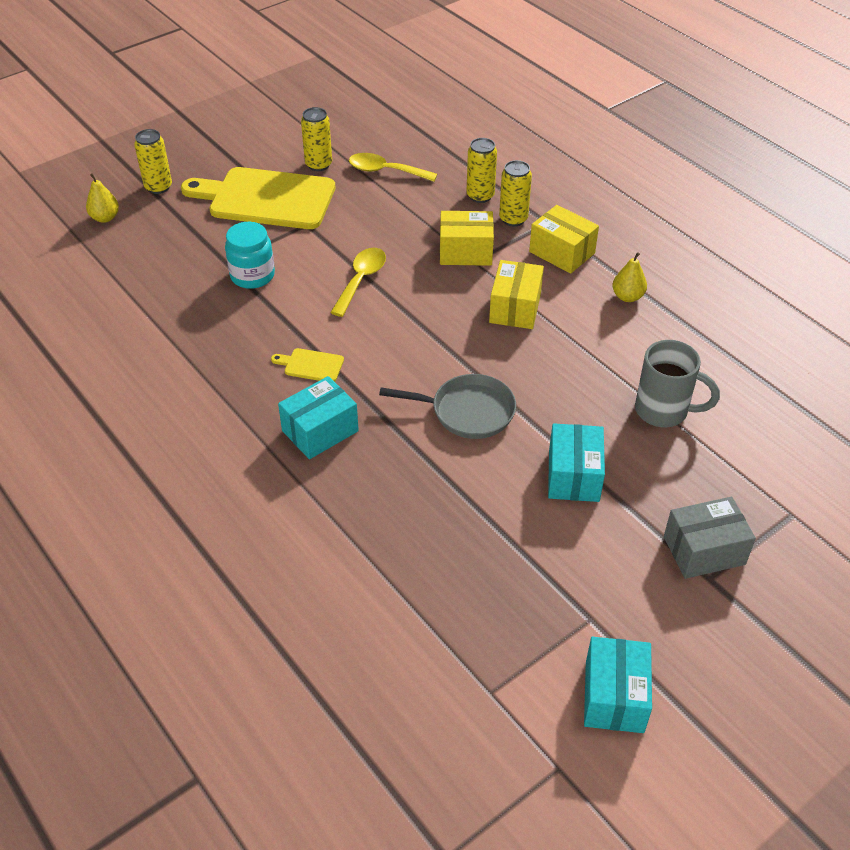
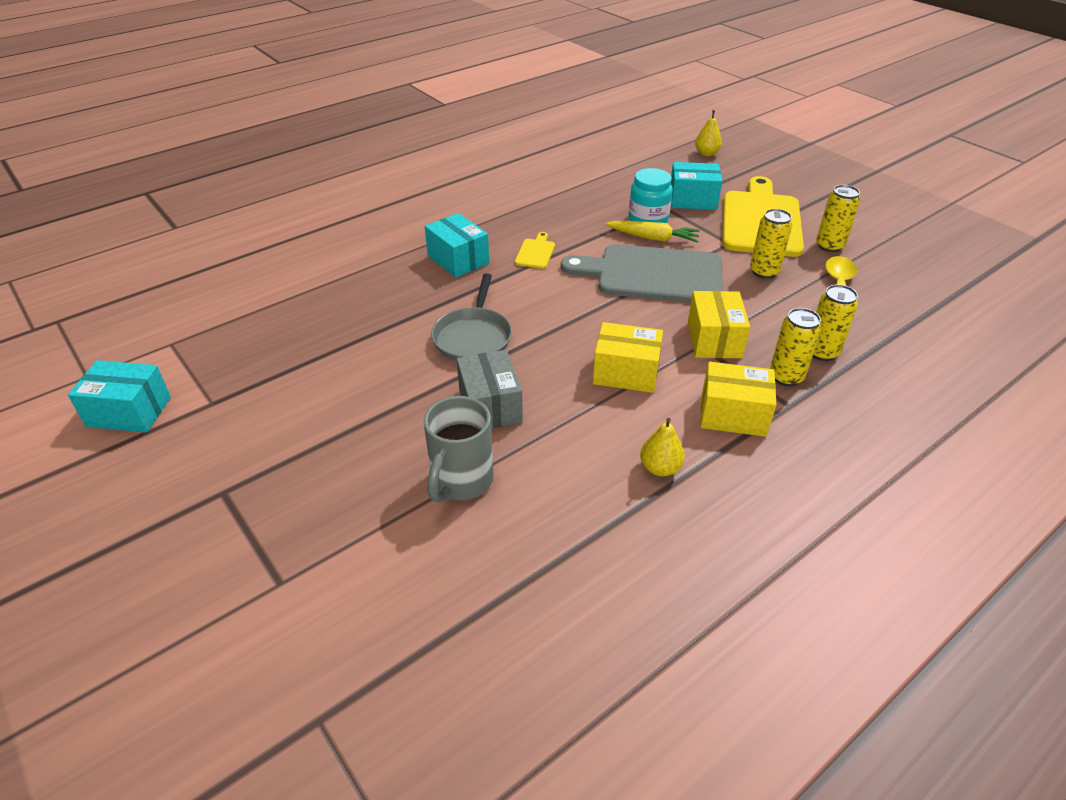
camera: 90 degrees right, 5 degrees down
yellow can [134,129,172,194] -> yellow can moved to [750,209,792,279]
yellow spoon [330,248,386,317] -> grey cutting board [561,244,723,303]
yellow box [529,205,599,274] -> yellow box turned 60 degrees clockwise [700,362,776,437]
turquoise box [548,423,605,502] -> turquoise box moved to [671,162,722,210]
grey box [664,497,756,579] -> grey box moved to [457,350,523,428]
none -> yellow carrot [605,221,700,243]

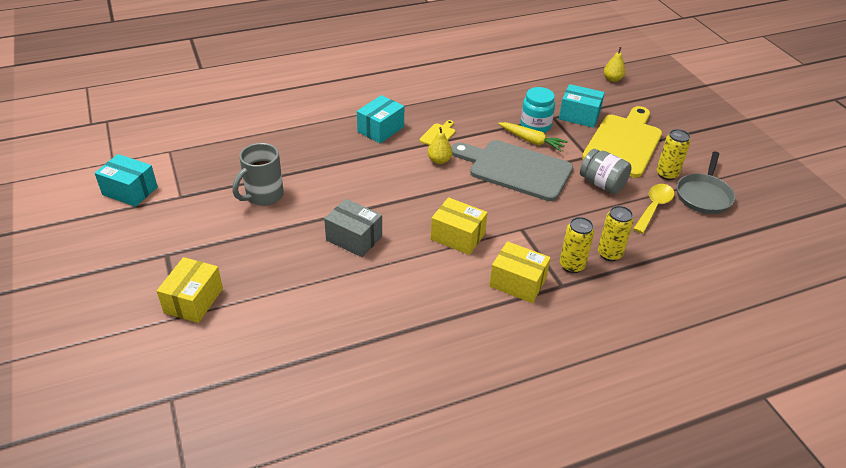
camera: 15 degrees right, 0 degrees up
grey mug [424,396,494,503] -> grey mug moved to [232,143,284,206]
turquoise box [425,213,489,278] -> turquoise box turned 60 degrees clockwise [357,95,404,144]
grey pan [431,273,512,361] -> grey pan moved to [677,151,735,214]
grey box [457,350,523,428] -> grey box turned 60 degrees counterclockwise [324,199,382,257]
yellow pear [640,418,685,476] -> yellow pear moved to [428,127,452,164]
yellow box [688,291,750,358] -> yellow box moved to [157,257,223,323]
yellow can [750,209,792,279] -> grey jar [580,149,632,194]

